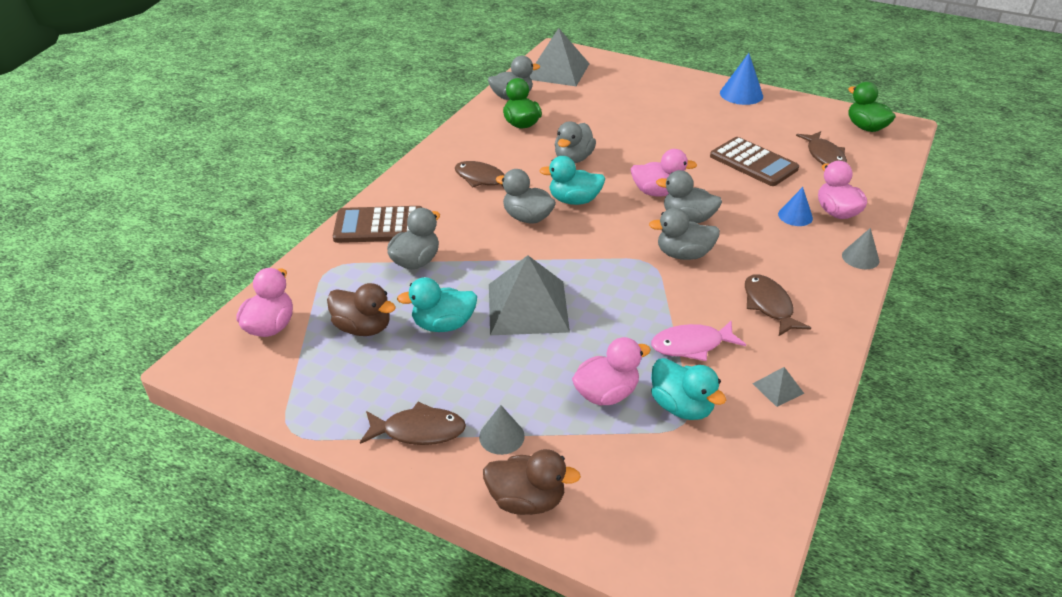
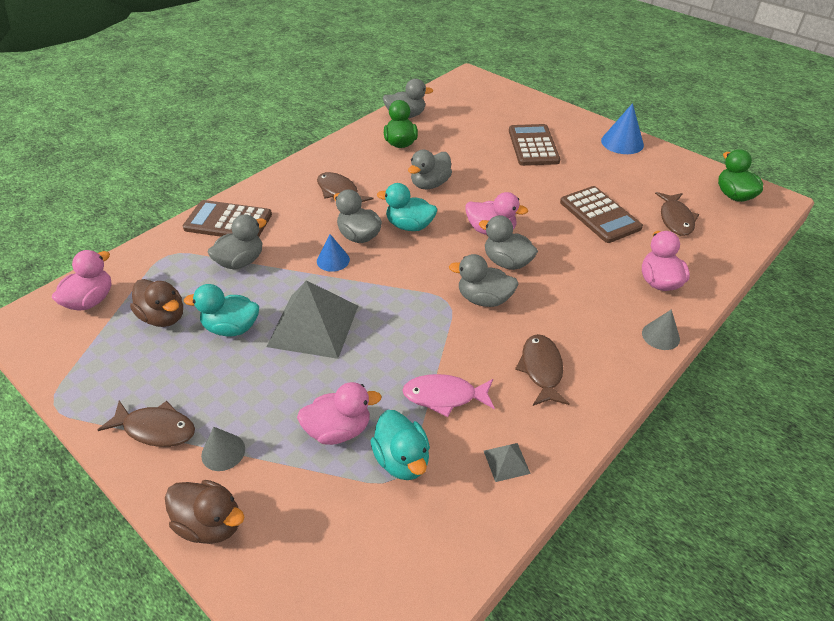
camera: 15 degrees right, 5 degrees up
grey pyramid [529,28,589,86] -> none
blue cone [778,187,813,226] -> blue cone moved to [317,234,350,272]
none -> brown calculator [509,124,560,166]

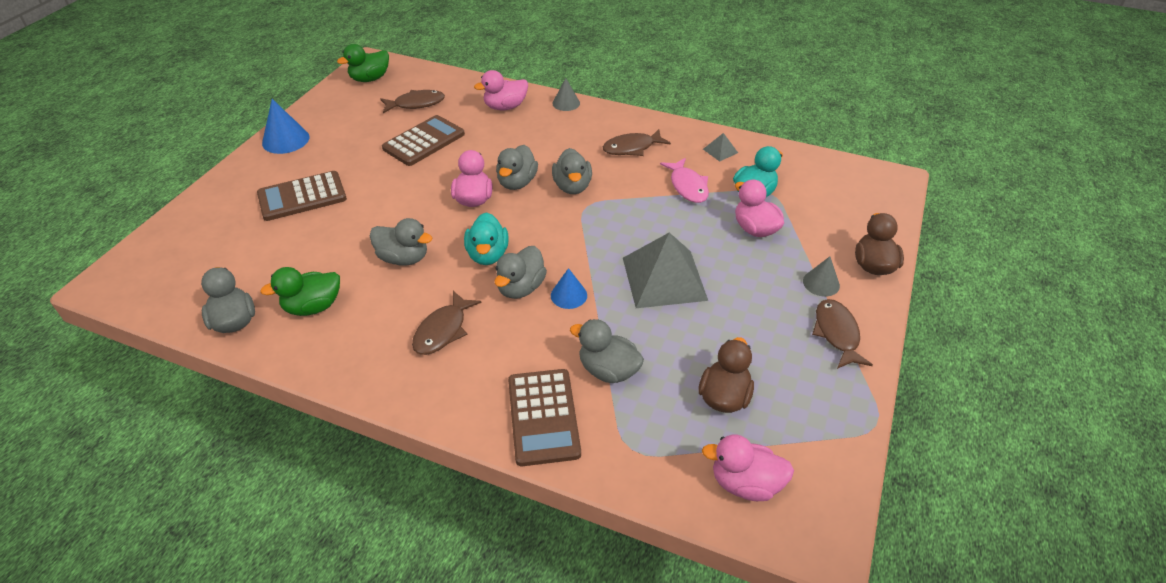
camera: 110 degrees left, 0 degrees up
turquoise duck [184,284,259,336] -> none

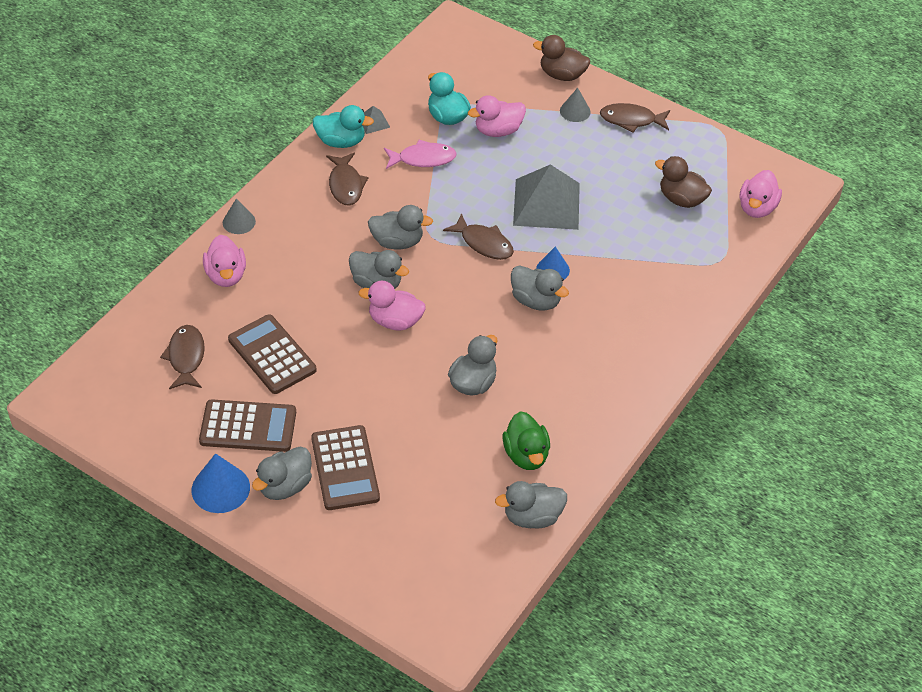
camera: 80 degrees left, 5 degrees up
green duck [337,44,389,82] -> none
brown fish [412,291,482,355] -> brown fish moved to [443,213,514,260]
turquoise duck [464,212,509,265] -> turquoise duck moved to [313,105,374,148]
brown calculator [508,369,581,466] -> brown calculator moved to [199,400,296,452]
grey duck [570,319,644,383] -> grey duck moved to [252,447,312,500]

